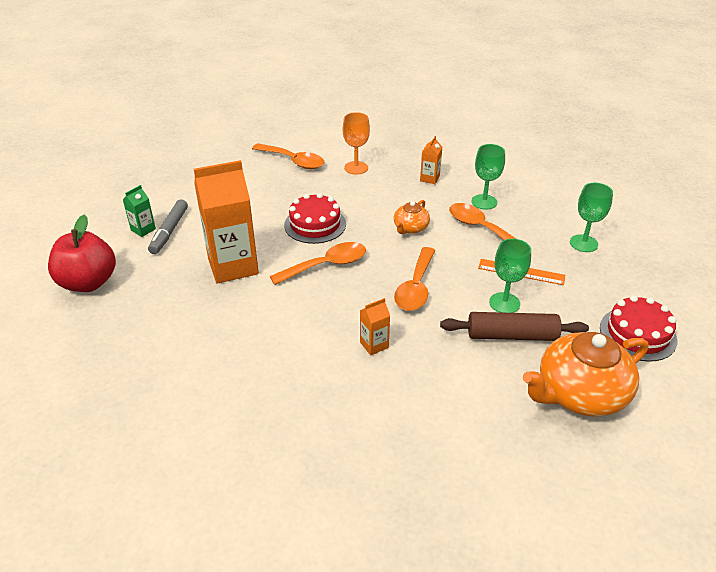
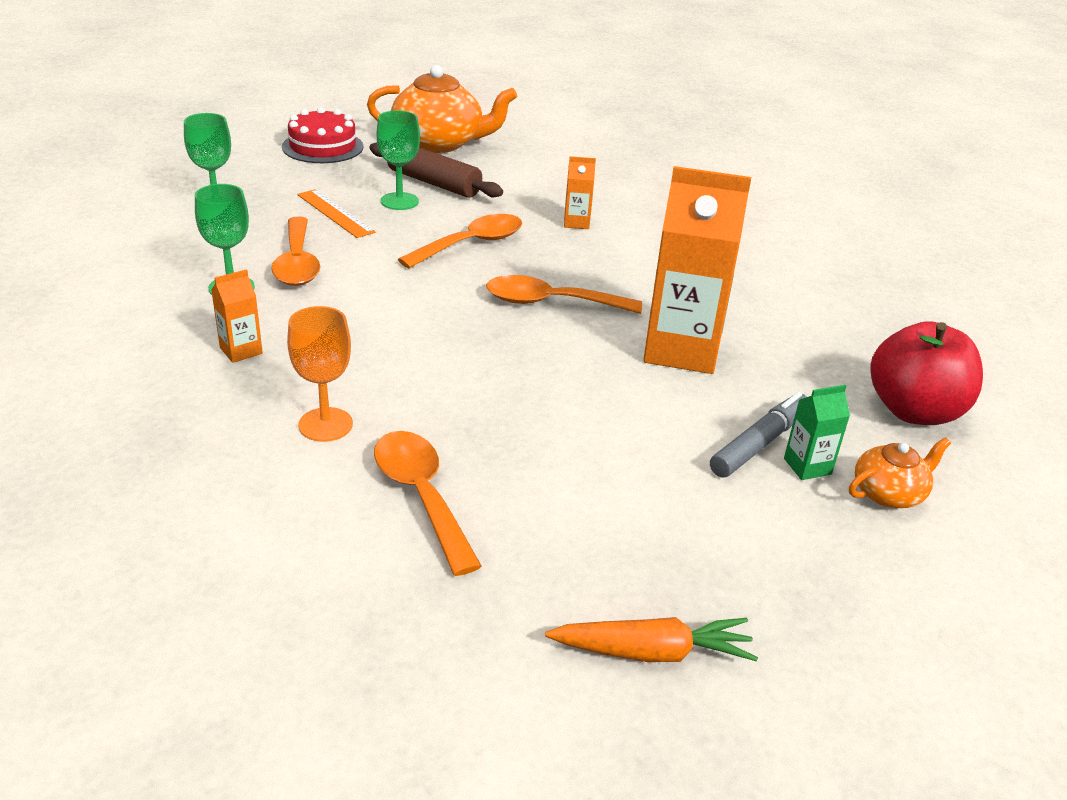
camera: 150 degrees left, 5 degrees down
red cake [284,193,346,244] -> none
orange teapot [394,200,430,234] -> orange teapot moved to [849,437,951,508]
none -> orange carrot [545,617,758,662]

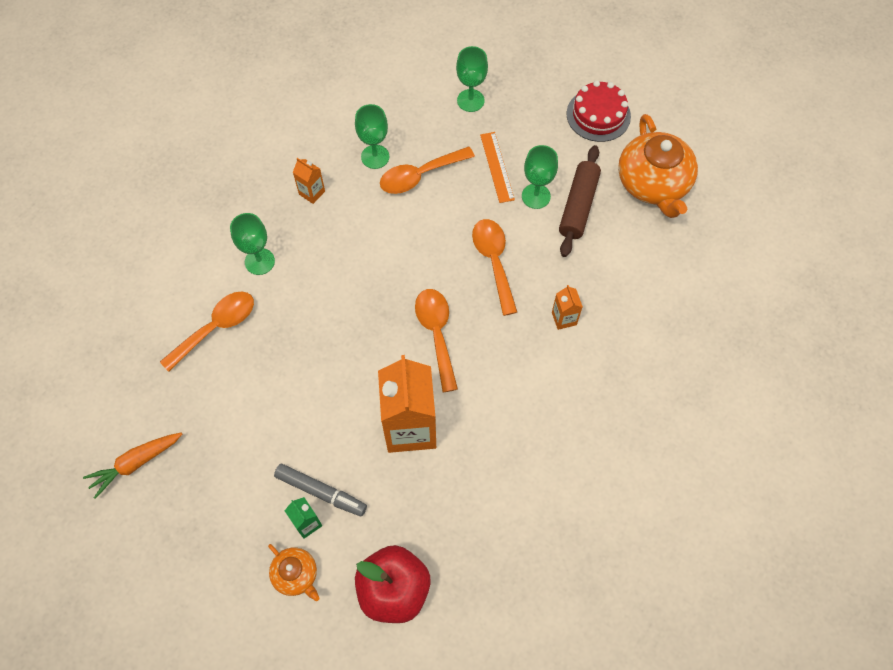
camera: 75 degrees right, 30 degrees up
orange goblet [287,306,353,442] -> green goblet [230,213,275,275]
orange ruler [297,189,375,238] -> orange ruler turned 45 degrees counterclockwise [480,132,515,203]
orange spoon [398,214,522,268] -> orange spoon turned 135 degrees counterclockwise [472,219,517,316]
orange carrot [545,617,758,662] -> orange carrot turned 75 degrees clockwise [83,433,182,499]

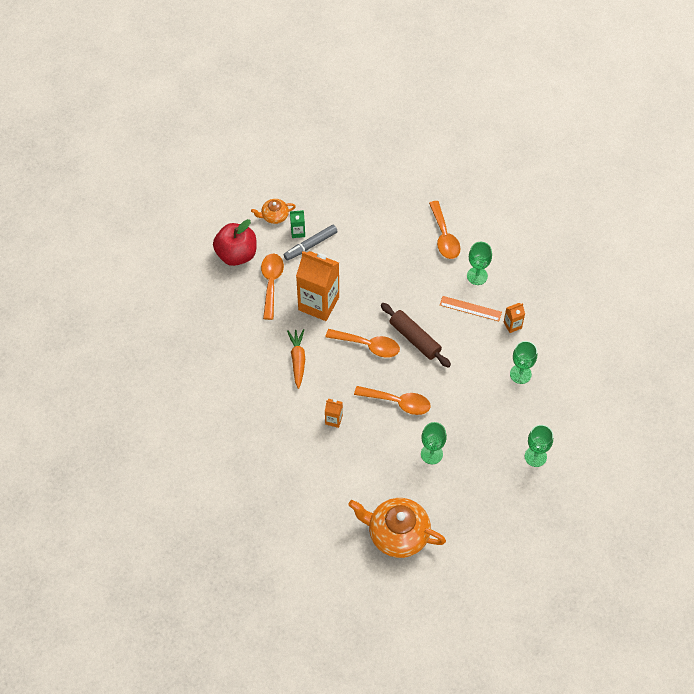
camera: 120 degrees right, 5 degrees down
orange carrot [83,433,182,499] -> orange carrot moved to [287,329,305,389]
orange spoon [380,147,475,194] -> orange spoon moved to [261,253,284,320]
orange ruler [480,132,515,203] -> orange ruler moved to [440,296,502,321]
brown rolling pin [559,145,601,257] -> brown rolling pin moved to [381,303,451,368]
red cake [566,80,631,142] -> none

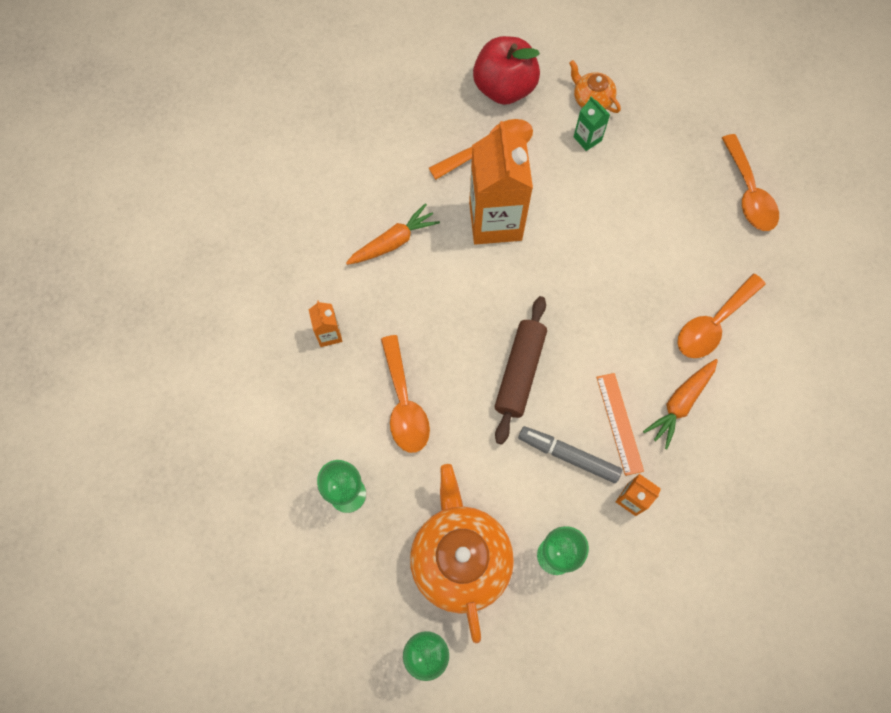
camera: 60 degrees right, 10 degrees up
grey marker [284,225,338,261] -> grey marker moved to [518,426,622,483]
orange spoon [326,329,400,358] -> orange spoon moved to [722,134,779,231]
orange teapot [348,498,446,558] -> orange teapot moved to [410,464,514,643]
green goblet [467,242,492,285] -> orange carrot [643,359,718,449]

